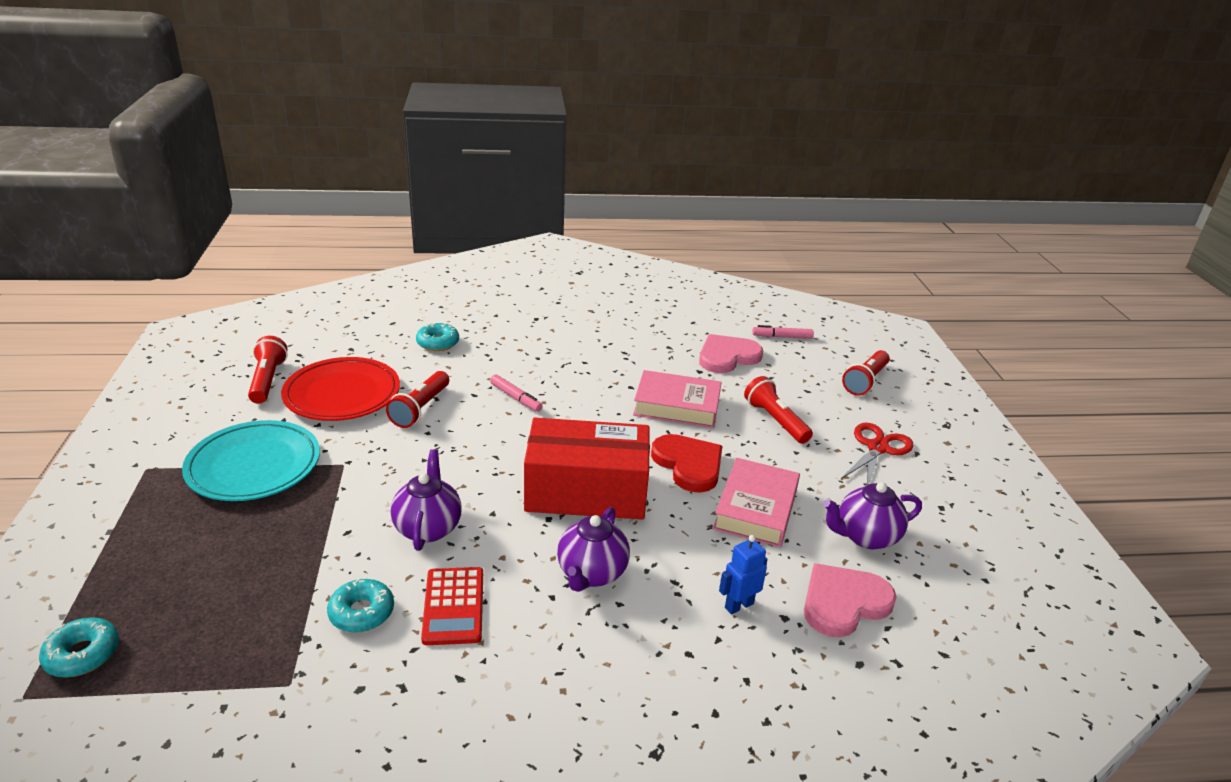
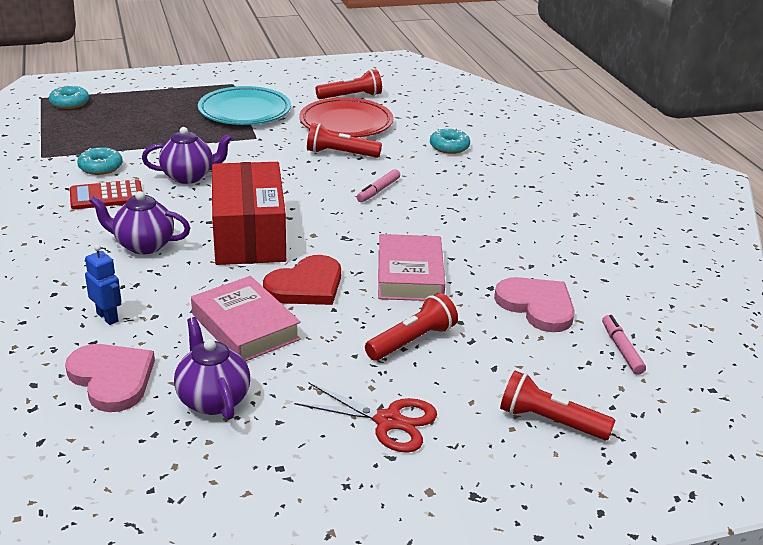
camera: 80 degrees right, 0 degrees up
pink book [713,458,800,547] -> pink book turned 45 degrees clockwise [191,276,301,361]

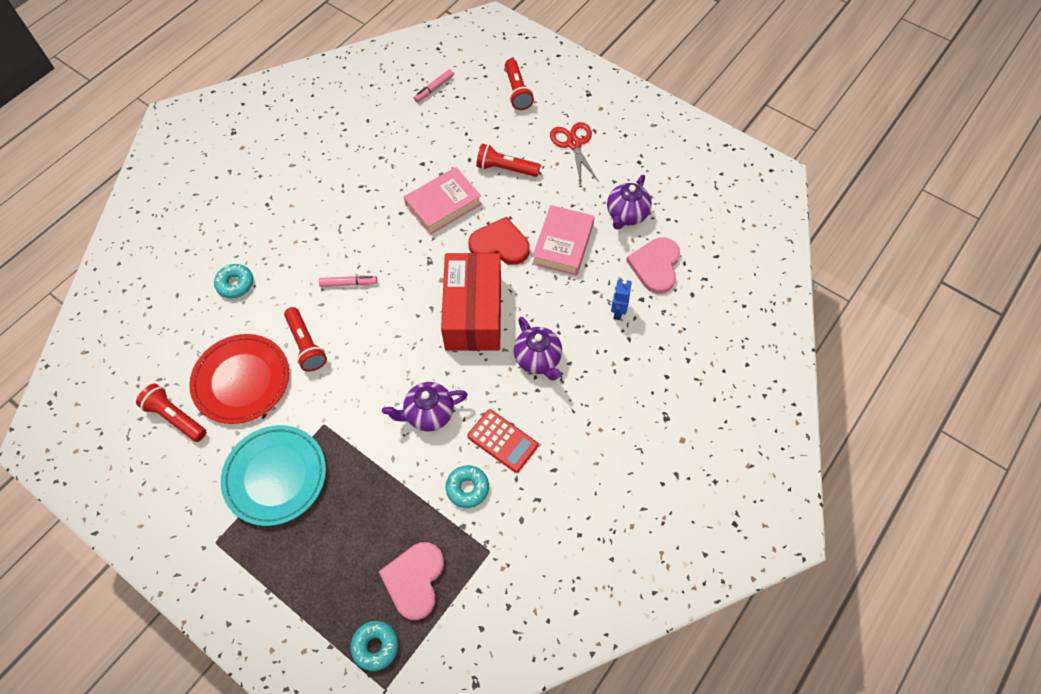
camera: 125 degrees left, 30 degrees up
purple teapot [142,127,233,184] -> purple teapot turned 60 degrees counterclockwise [382,382,468,431]
red box [212,162,286,265] -> red box turned 45 degrees counterclockwise [441,253,501,351]
pink heart [494,277,575,332] -> pink heart moved to [379,542,444,620]

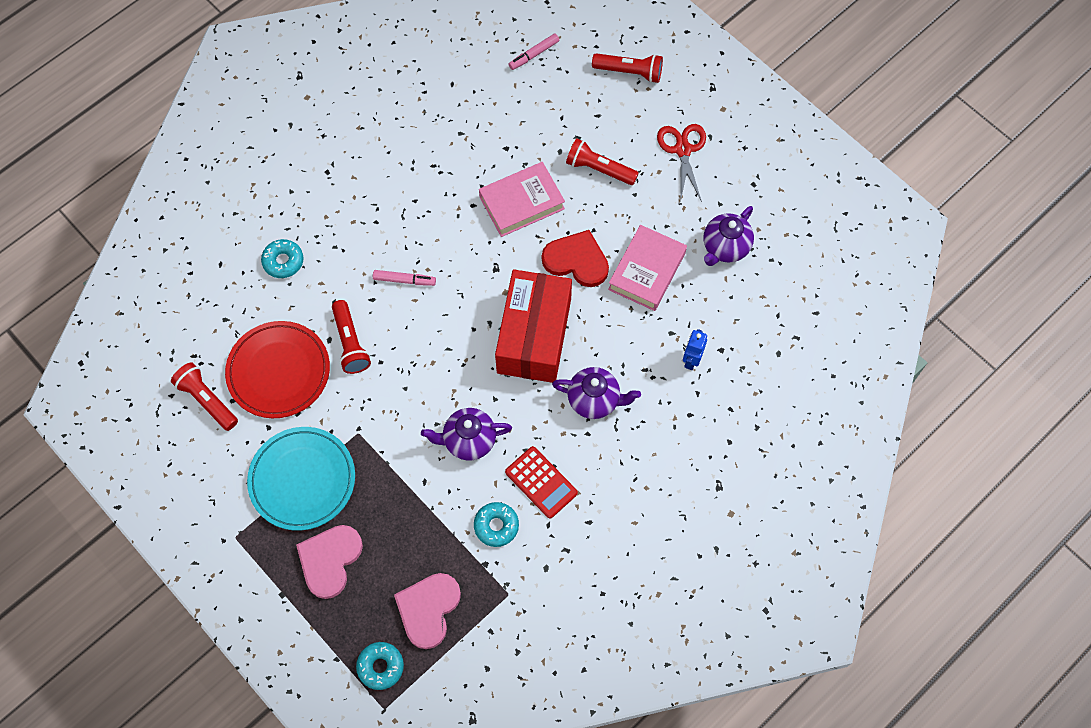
camera: 10 degrees right, 5 degrees up
red flashlight [505,59,534,110] -> red flashlight turned 75 degrees counterclockwise [592,53,663,83]
purple teapot [514,317,562,381] -> purple teapot turned 60 degrees counterclockwise [552,367,641,419]
pink heart [626,237,680,294] -> pink heart moved to [296,525,363,599]

